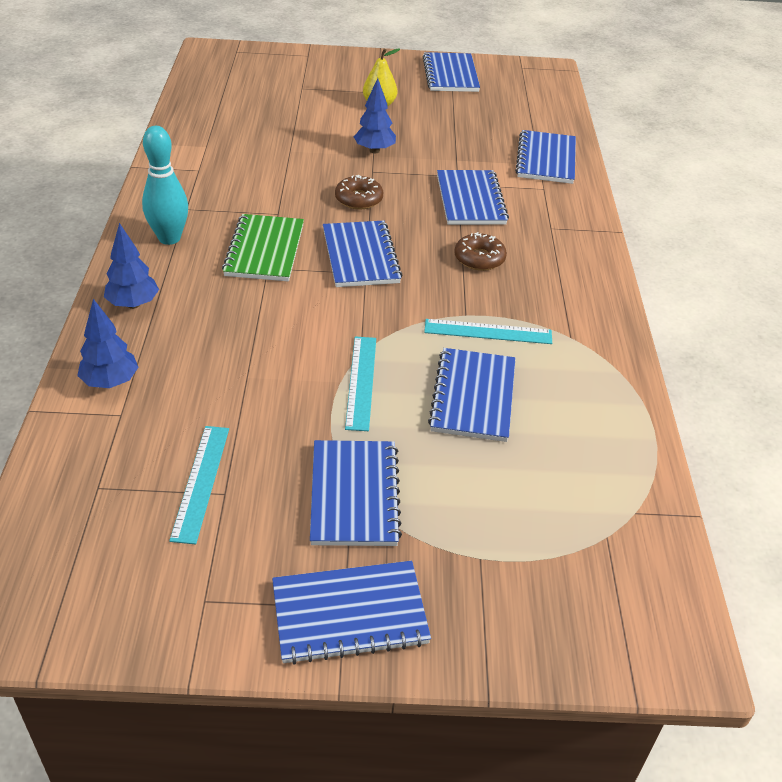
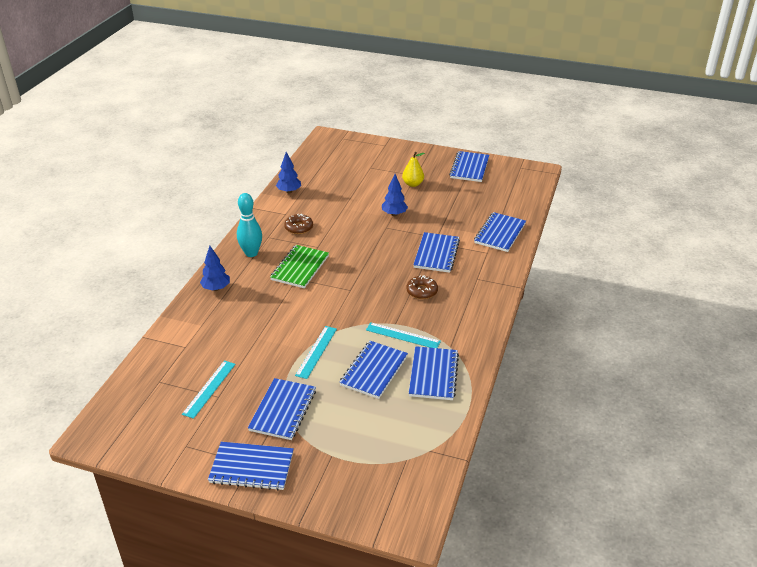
camera: 20 degrees right, 5 degrees down
blue tree [77,299,139,388] -> blue tree moved to [276,152,301,193]
blue notebook [323,221,402,287] -> blue notebook moved to [409,346,459,400]
brown donut [335,175,383,210] -> brown donut moved to [284,214,313,234]

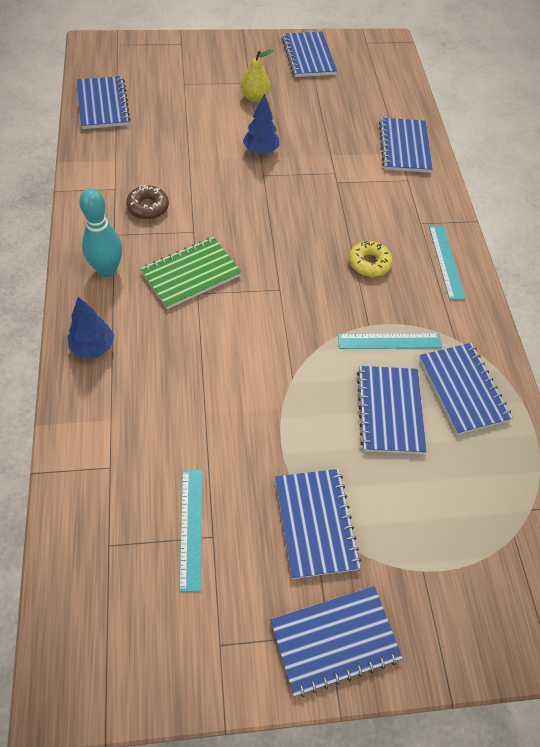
camera: 30 degrees left, 20 degrees up
green notebook [270,245,329,288] -> green notebook turned 60 degrees clockwise [140,237,241,309]
blue tree [276,152,301,193] -> none
turquoise ruler [295,326,337,379] -> turquoise ruler moved to [429,226,465,300]
brown donut [406,275,438,299] -> yellow donut [349,240,392,277]
blue notebook [413,232,460,273] -> blue notebook moved to [77,76,130,129]

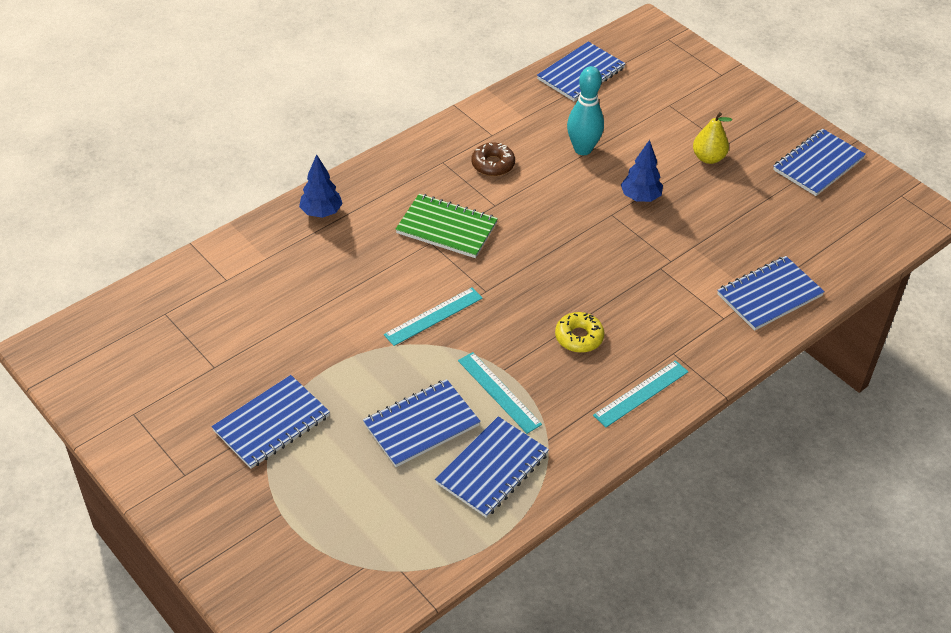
camera: 60 degrees right, 10 degrees down
turquoise bowling pin [79,188,122,277] -> turquoise bowling pin moved to [567,66,604,155]
turquoise ruler [179,470,203,592] -> turquoise ruler moved to [384,287,483,346]
blue notebook [270,586,403,697] -> none

